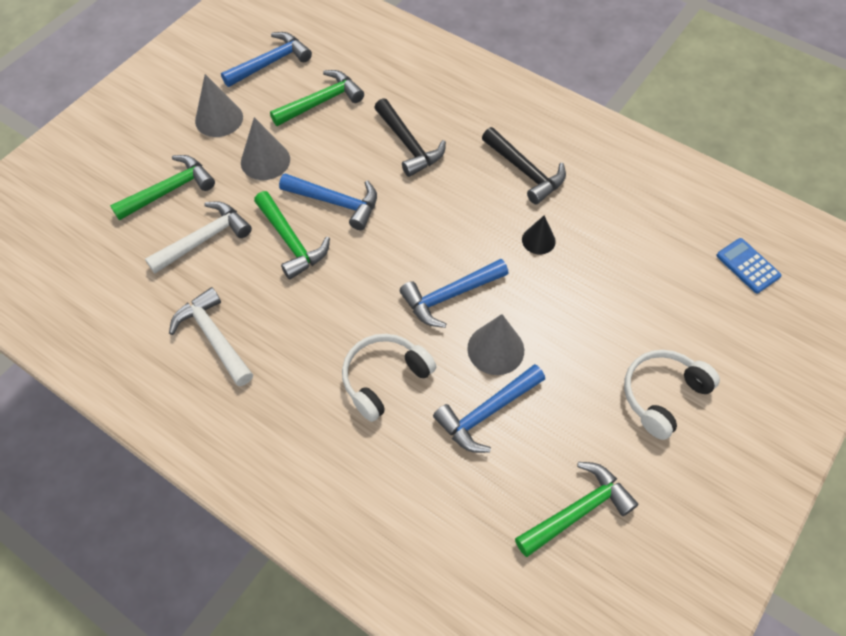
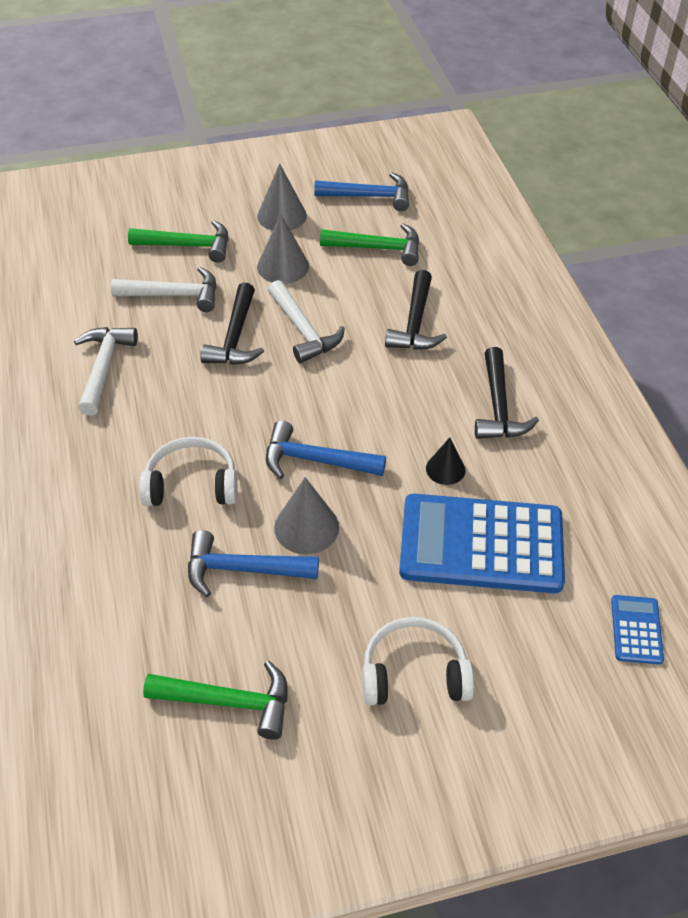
camera: 40 degrees right, 10 degrees down
green hammer [254,191,330,280] -> black hammer [200,283,264,365]
blue hammer [279,173,377,230] -> white hammer [268,280,345,363]
none -> blue calculator [399,494,565,593]

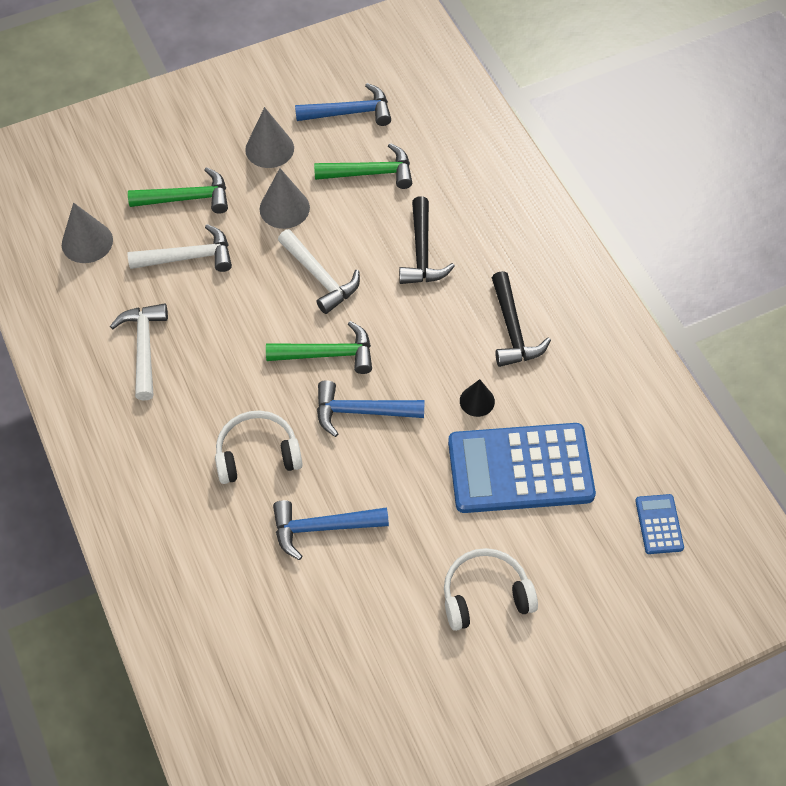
camera: 10 degrees left, 10 degrees up
green hammer [143,661,288,740] -> green hammer moved to [266,321,372,374]
black hammer [200,283,264,365] -> none
grey cone [274,477,339,554] -> grey cone moved to [62,203,113,263]

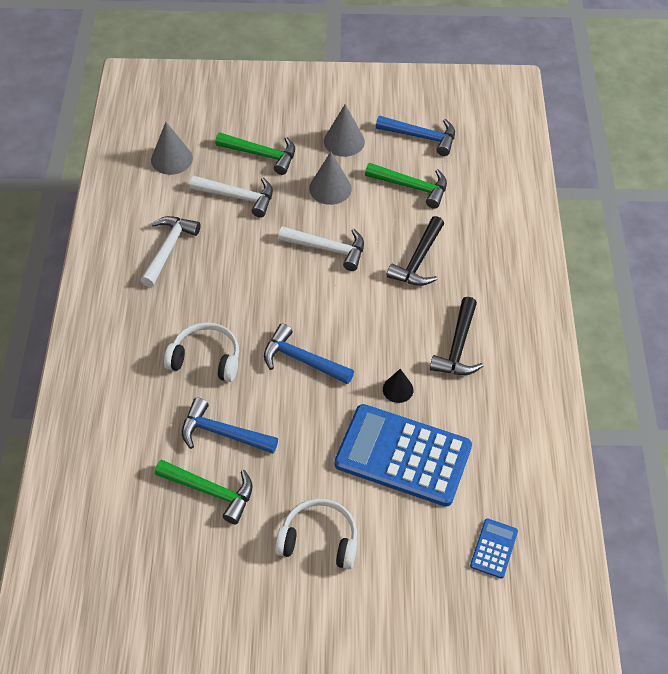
camera: 25 degrees right, 5 degrees down
green hammer [266,321,372,374] -> green hammer moved to [155,459,252,524]
white hammer [278,229,360,314] -> white hammer turned 60 degrees counterclockwise [278,226,364,271]

